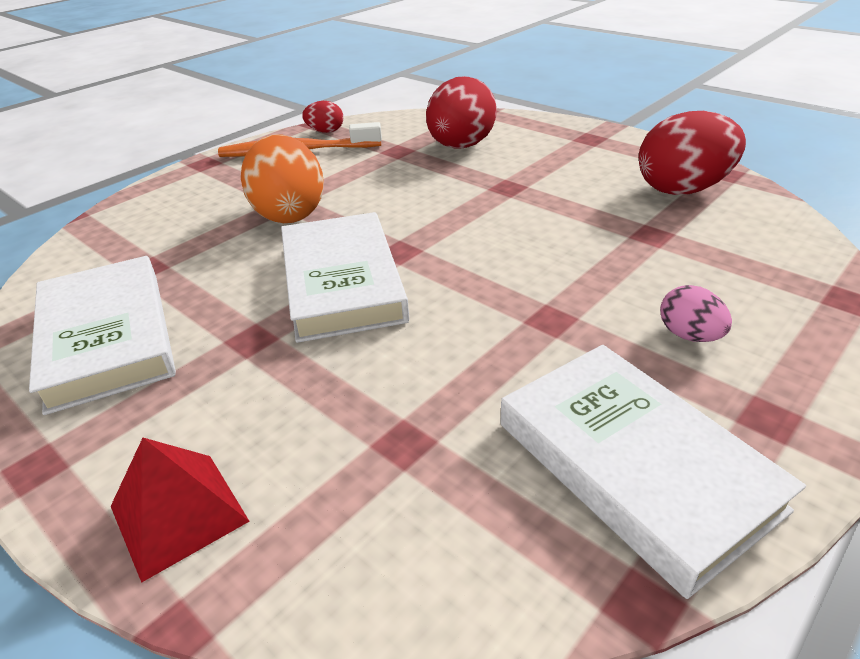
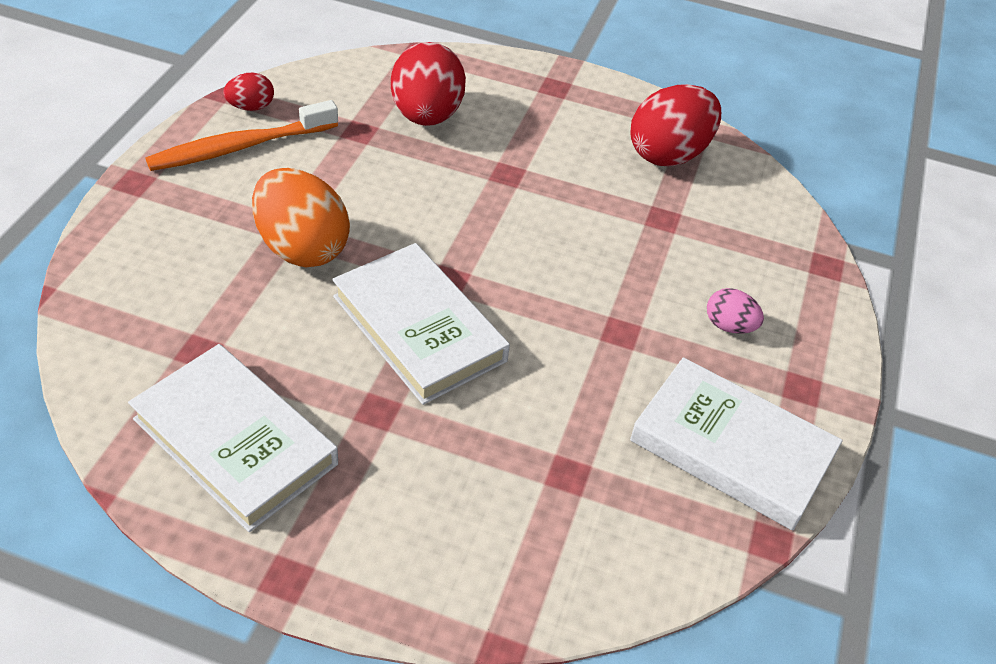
camera: 30 degrees left, 10 degrees up
red pyramid [111,438,250,583] -> none

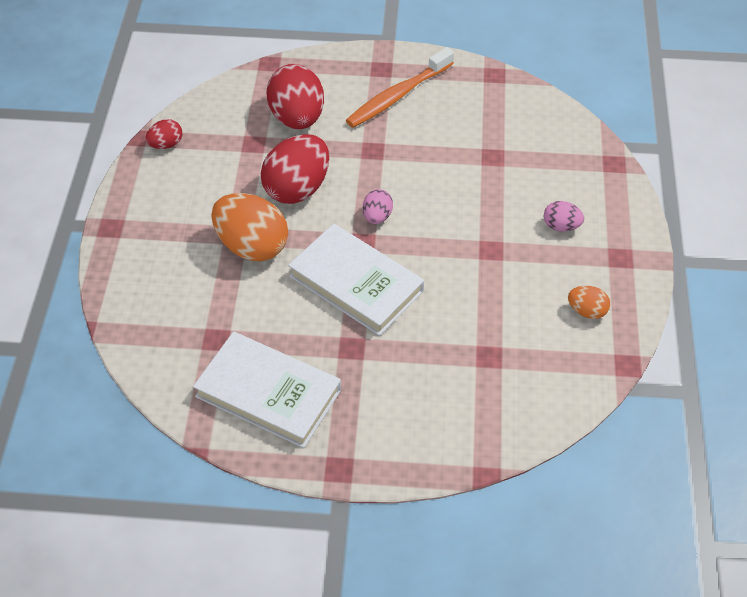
camera: 10 degrees left, 5 degrees up
orange toothbrush [145,100,338,171] -> orange toothbrush moved to [346,47,454,128]
red egg [630,84,721,166] -> red egg moved to [261,134,329,204]
white book [630,357,843,531] -> orange egg [568,286,610,319]
none -> pink egg [363,189,393,224]

